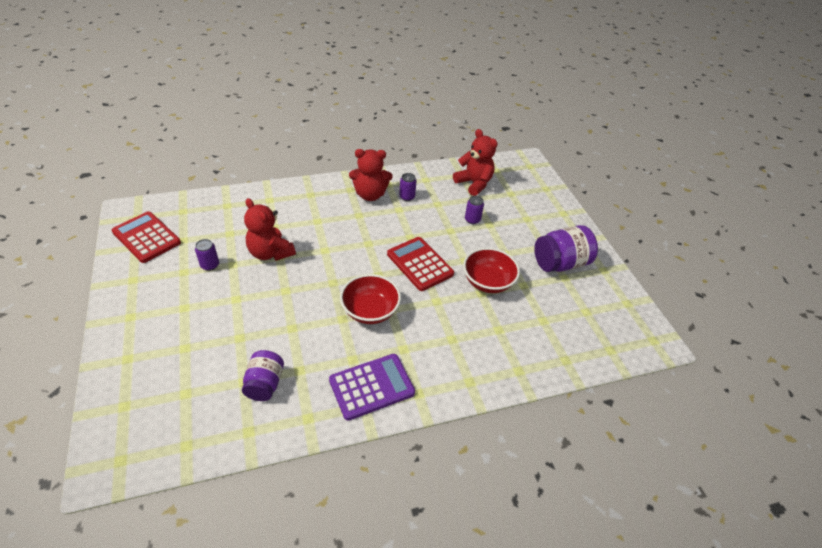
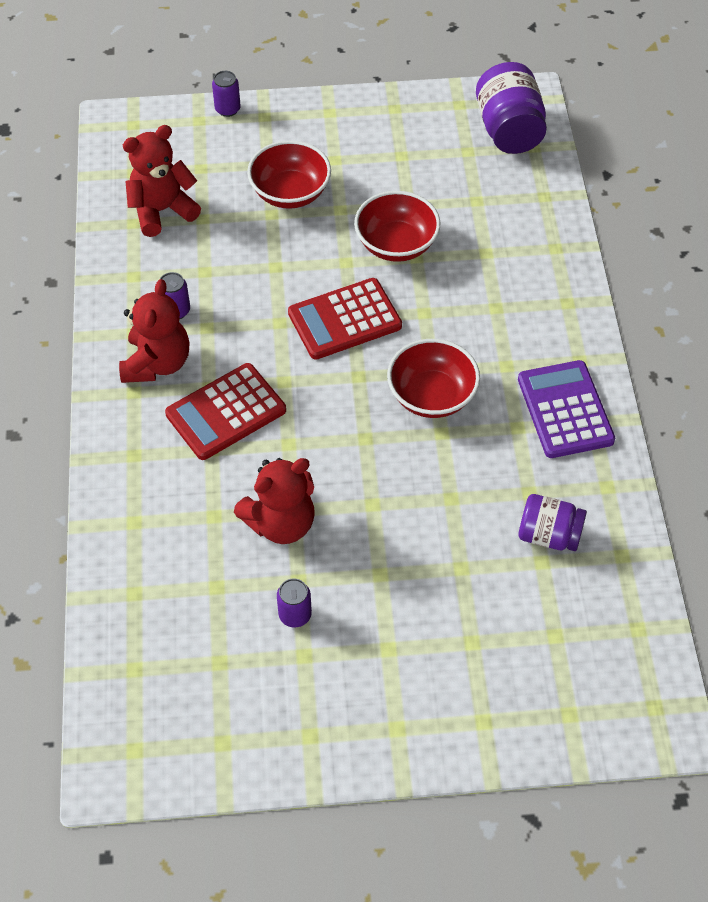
camera: 75 degrees left, 10 degrees up
red calculator [112,211,181,263] -> red calculator moved to [165,363,286,460]
purple can [465,196,484,224] -> purple can moved to [212,71,241,117]
purple jar [534,225,598,272] -> purple jar moved to [476,62,547,154]
none -> red bowl [247,140,331,209]

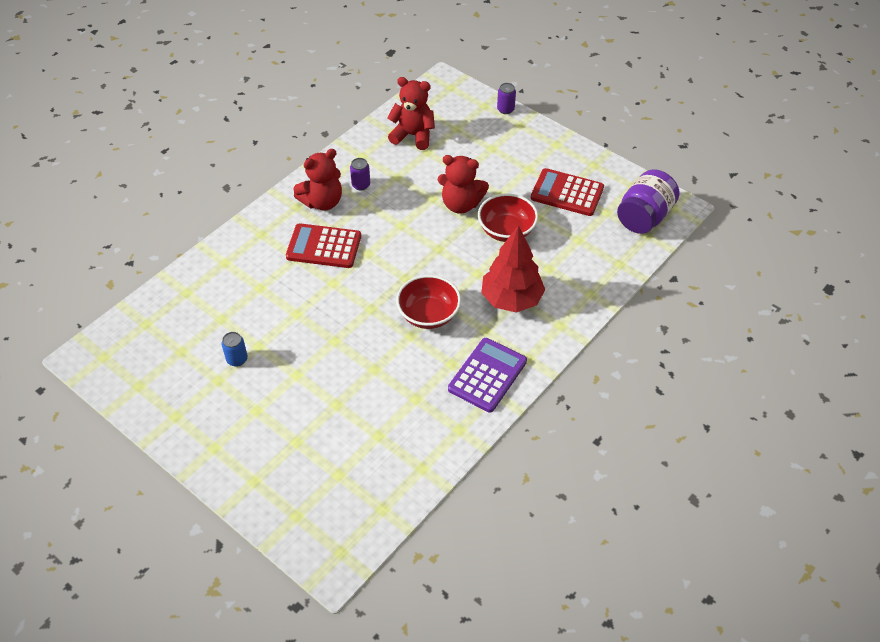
camera: 45 degrees right, 5 degrees down
red teddy bear [234,458,315,544] -> red teddy bear moved to [438,155,489,214]
red bowl [247,140,331,209] -> none
purple can [277,578,312,627] -> blue can [222,332,248,367]
red calculator [288,278,402,359] -> red calculator moved to [531,168,604,216]
purple jar [519,494,587,551] -> none
none -> red tree [481,225,545,313]

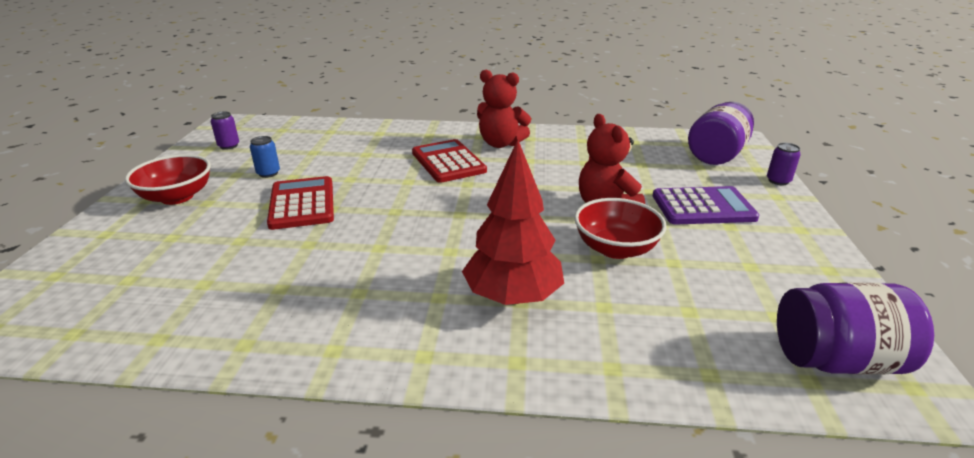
camera: 55 degrees right, 20 degrees down
purple can [350,158,370,190] -> purple can moved to [211,111,239,150]
red teddy bear [387,77,435,150] -> none
red bowl [396,275,461,329] -> red bowl moved to [125,154,211,205]
purple calculator [448,338,527,412] -> purple calculator moved to [653,186,759,224]
red calculator [531,168,604,216] -> red calculator moved to [267,176,334,230]
none -> purple jar [688,102,754,165]

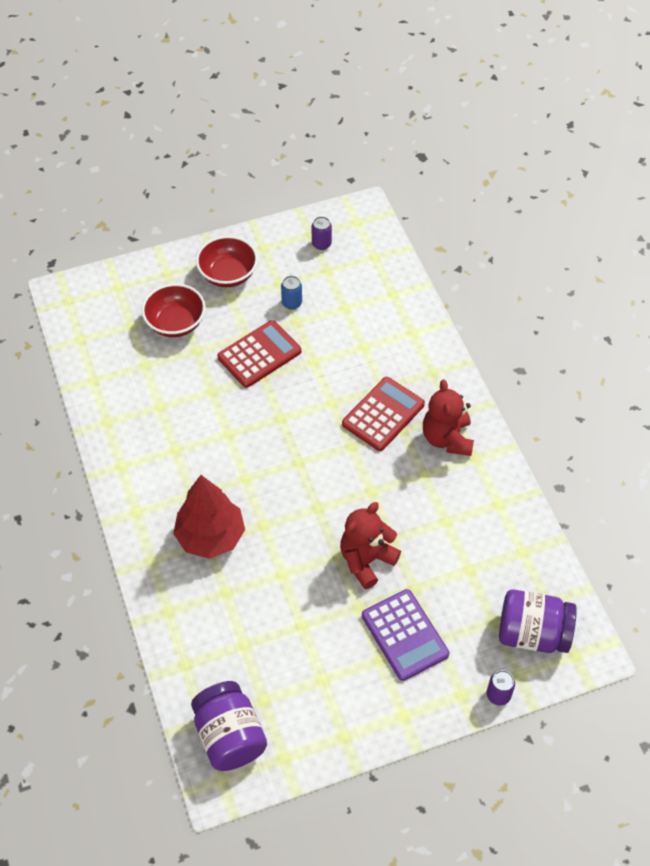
camera: 65 degrees right, 25 degrees up
red bowl [574,198,667,259] -> red bowl moved to [142,284,206,337]

